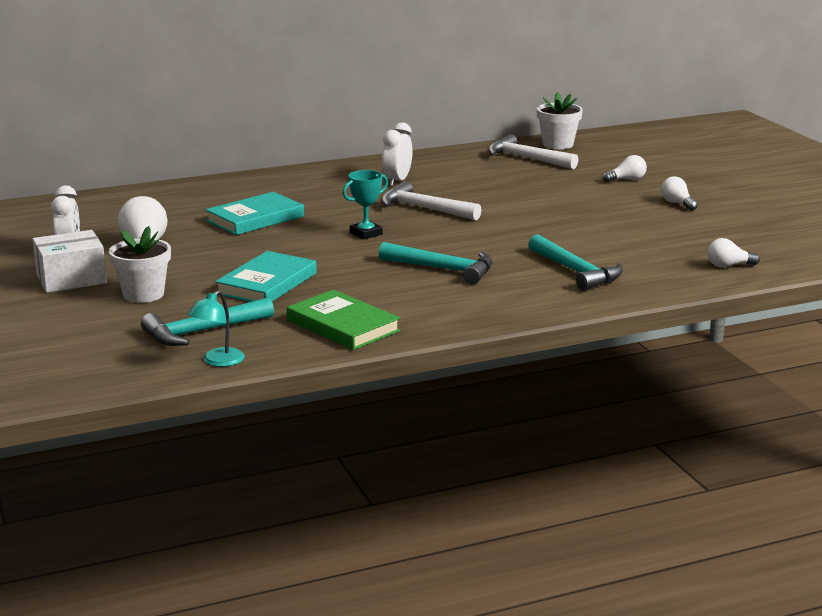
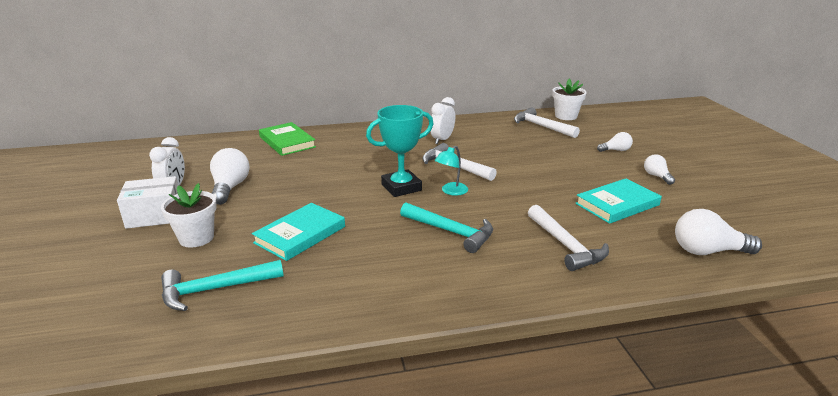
camera: 10 degrees right, 5 degrees up
turquoise lamp [187,290,245,367] -> turquoise lamp moved to [434,146,468,196]
turquoise book [205,192,304,235] -> turquoise book moved to [575,179,662,224]
green book [287,290,400,350] -> green book moved to [259,122,316,156]
turquoise trophy [342,170,388,240] -> turquoise trophy [366,105,433,197], size x1.64
turquoise hammer [528,234,623,291] -> white hammer [528,205,609,271]
white light bulb [707,238,760,267] -> white light bulb [675,209,762,255], size x1.73

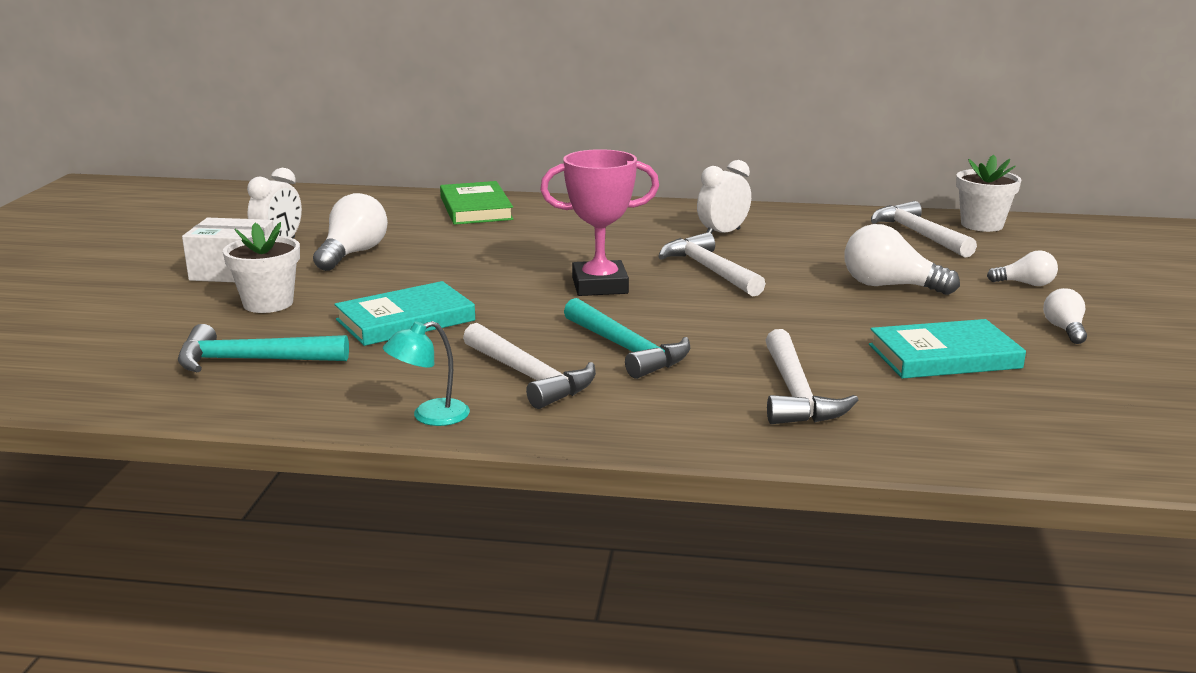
camera: 20 degrees right, 5 degrees down
turquoise trophy [366,105,433,197] -> pink trophy [540,149,659,296]
turquoise lamp [434,146,468,196] -> turquoise lamp moved to [383,321,470,426]
white light bulb [675,209,762,255] -> white light bulb moved to [844,224,960,295]
none -> white hammer [463,323,596,409]

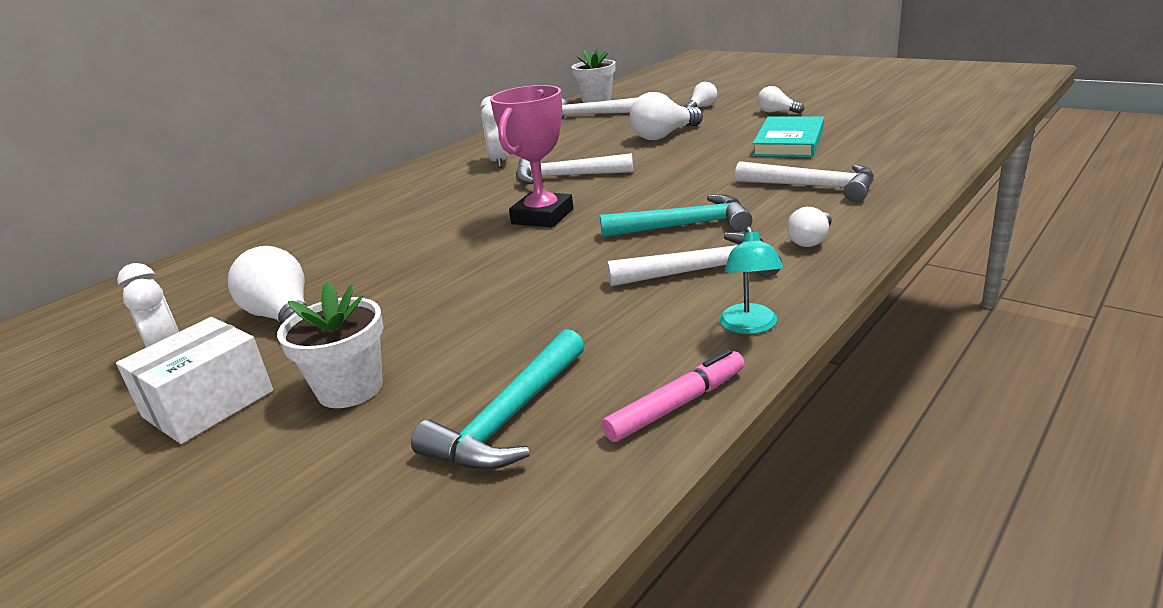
camera: 55 degrees left, 5 degrees up
turquoise book [334,281,475,346] -> none
green book [440,181,514,225] -> none
none -> pink marker [602,349,745,442]
none -> white light bulb [787,207,832,247]

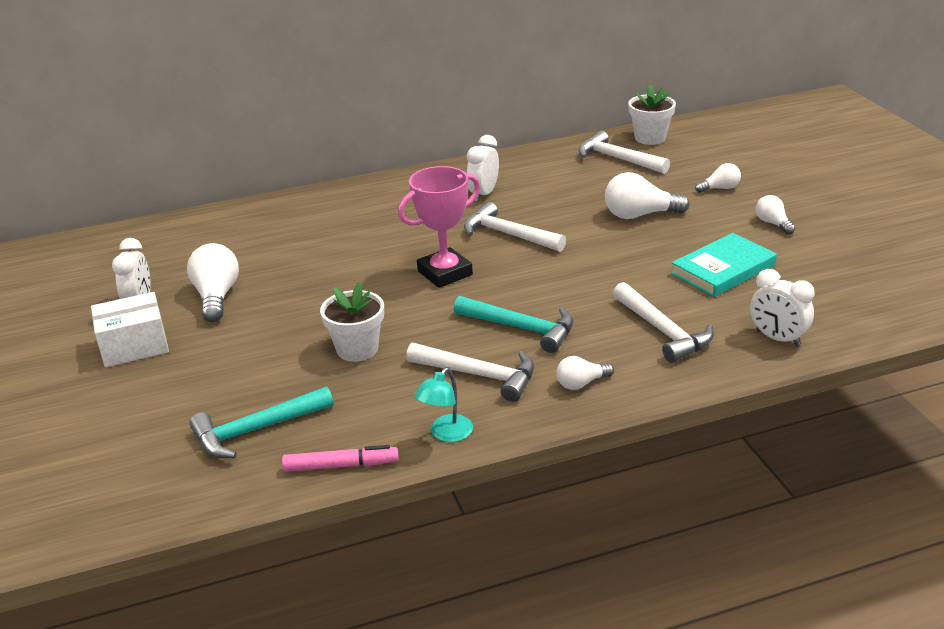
camera: 30 degrees right, 5 degrees up
white flower pot [277,281,384,408] -> white flower pot moved to [320,282,384,362]
none -> white clock [750,269,815,347]

